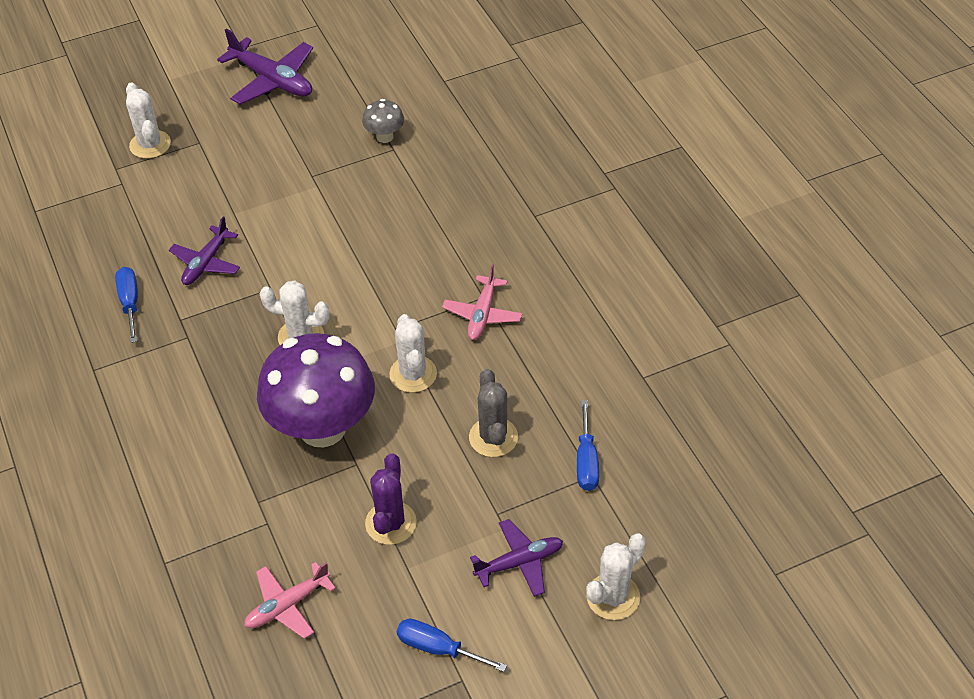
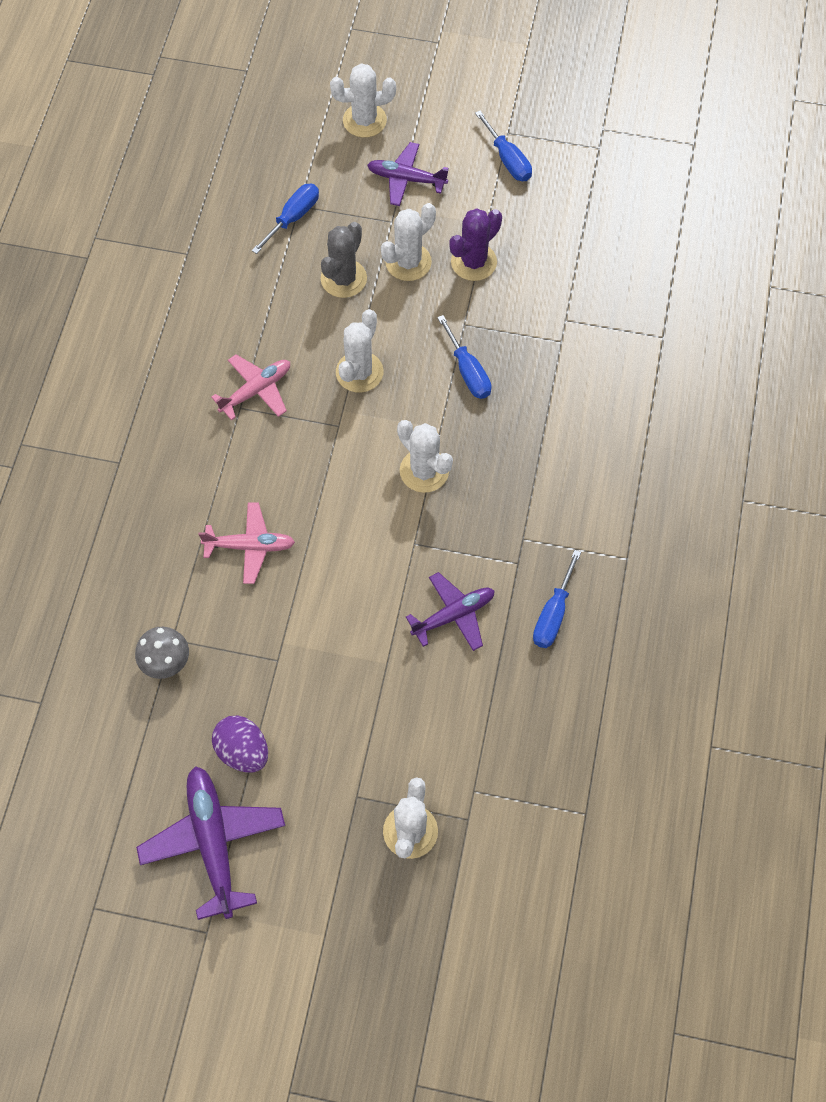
camera: 145 degrees left, 15 degrees up
pink plane [244,562,336,639] -> pink plane moved to [198,503,295,584]
purple mushroom [257,333,375,447] -> blue screwdriver [437,315,491,399]
none -> purple egg [212,715,268,773]
none -> white cactus [381,203,436,281]

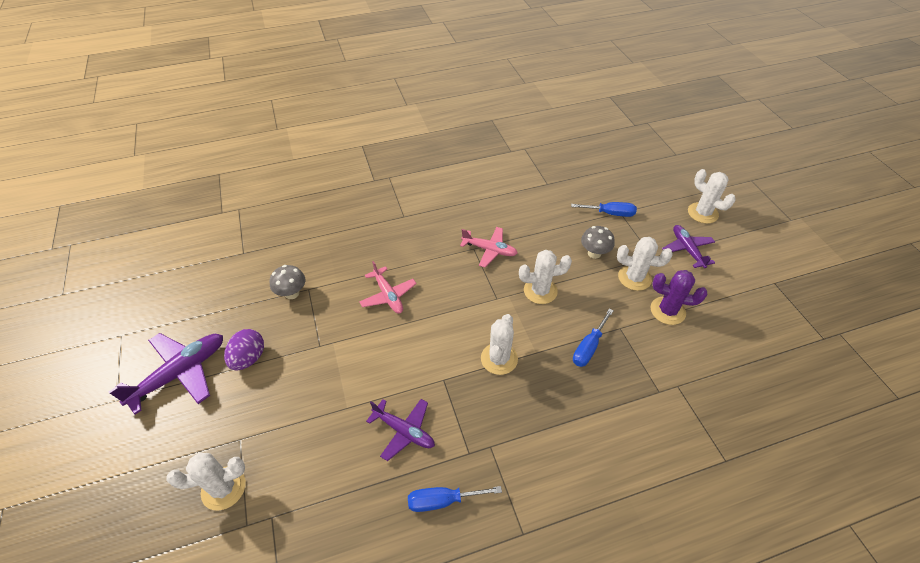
camera: 60 degrees right, 15 degrees down
grey cactus [321,222,367,298] -> grey mushroom [581,226,615,259]
blue screwdriver [475,111,532,181] -> none

